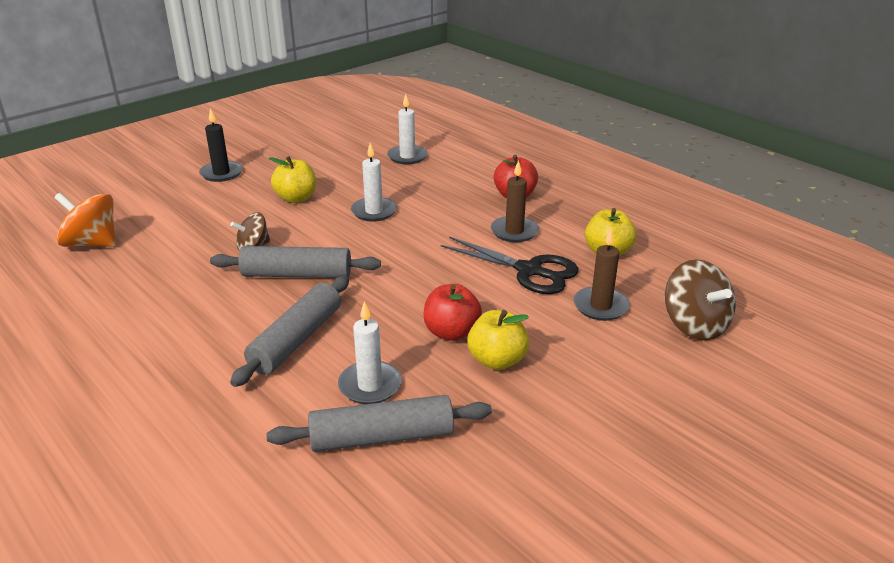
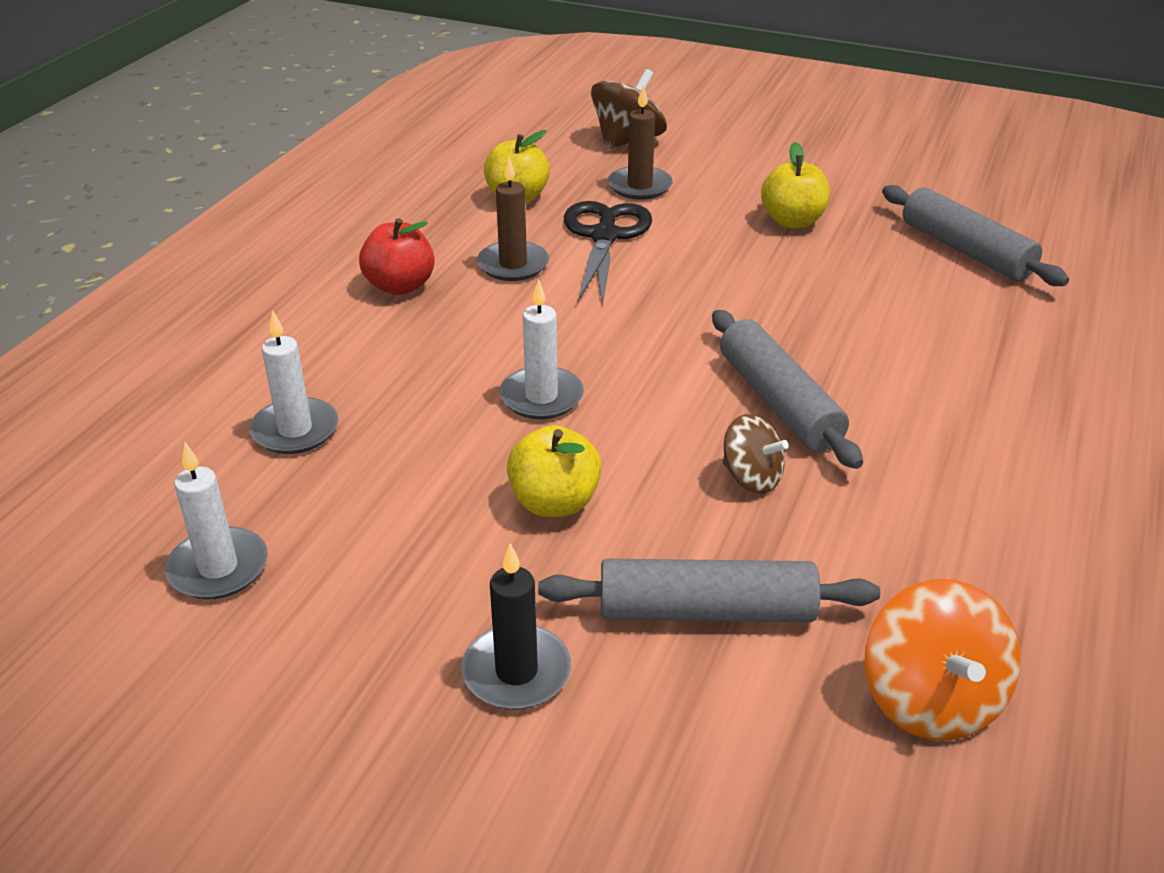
camera: 115 degrees left, 5 degrees up
grey rolling pin [230,276,349,387] -> grey rolling pin moved to [538,559,880,622]
white candle [338,301,402,404] -> white candle moved to [165,442,268,599]
red apple [423,284,482,341] -> none

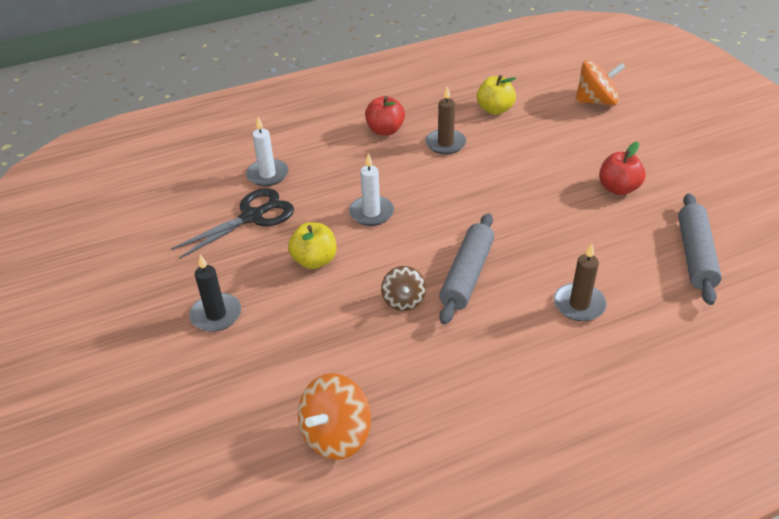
camera: 45 degrees right, 5 degrees up
white candle [165,442,268,599] -> none
grey rolling pin [538,559,880,622] -> none
black scissors [564,201,652,306] -> black scissors moved to [171,188,294,259]
brown spinning top [591,69,667,150] -> orange spinning top [575,61,625,106]
brown candle [608,85,673,200] -> brown candle moved to [554,244,607,321]
yellow apple [761,142,830,228] -> red apple [599,142,645,195]

